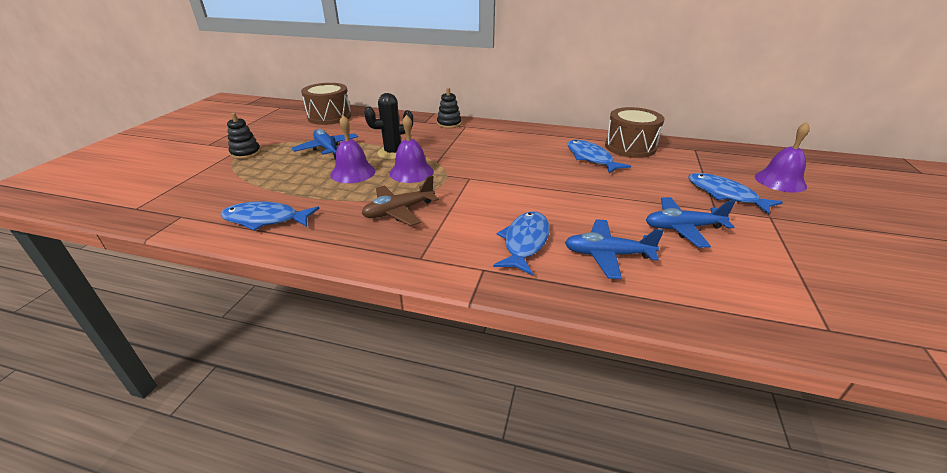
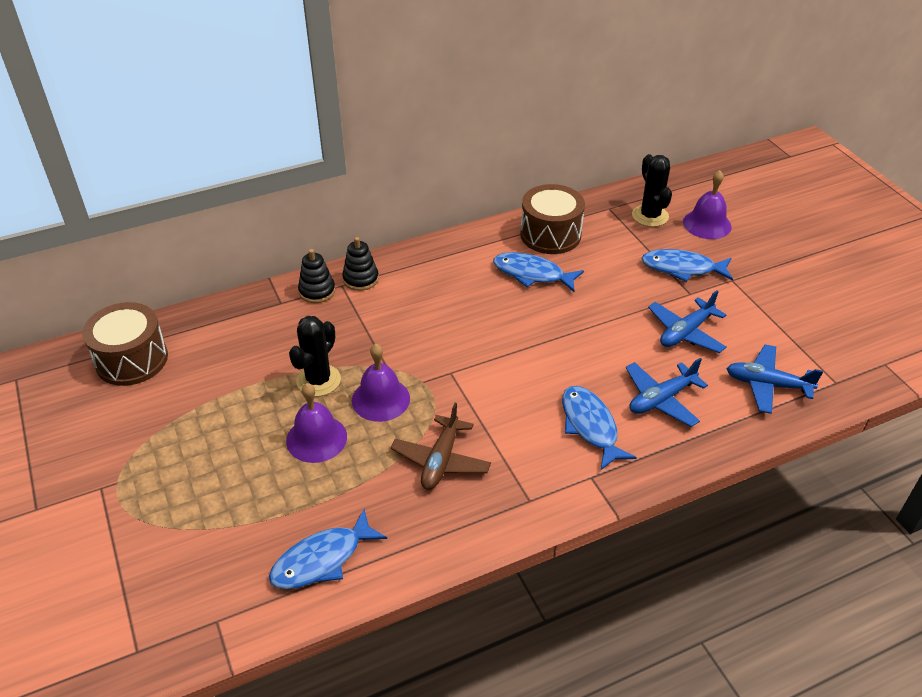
camera: 40 degrees left, 10 degrees up
black stacking toy [227,113,261,159] -> black stacking toy moved to [342,237,379,291]
blue plane [292,129,358,159] -> blue plane moved to [726,344,823,414]
none -> black cactus [632,154,672,227]

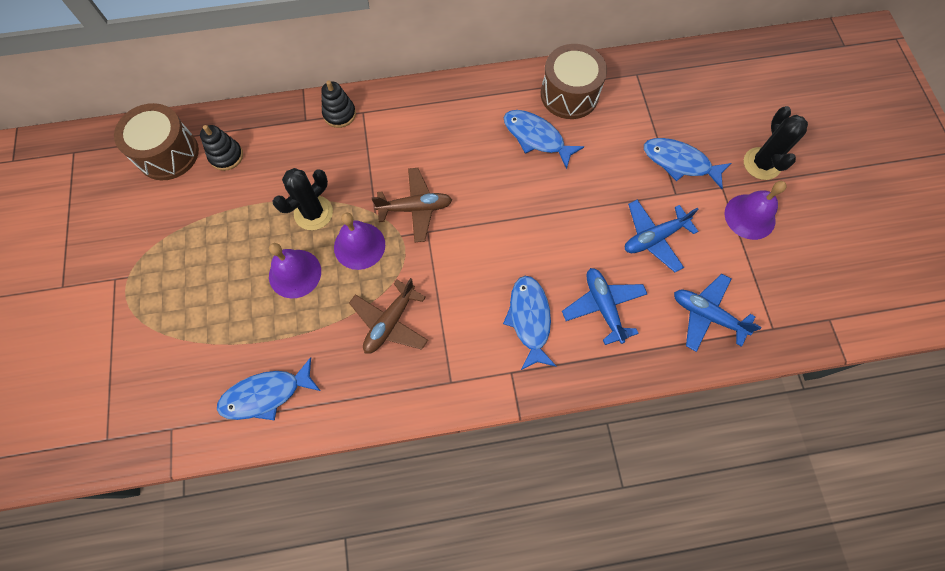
camera: 15 degrees right, 25 degrees up
black stacking toy [342,237,379,291] -> black stacking toy moved to [200,125,243,171]
blue plane [626,358,708,427] -> blue plane turned 90 degrees clockwise [562,268,647,345]
black cactus [632,154,672,227] -> black cactus moved to [744,106,808,180]
purple bell [683,170,732,239] -> purple bell moved to [725,181,787,240]
none -> brown plane [372,168,452,242]

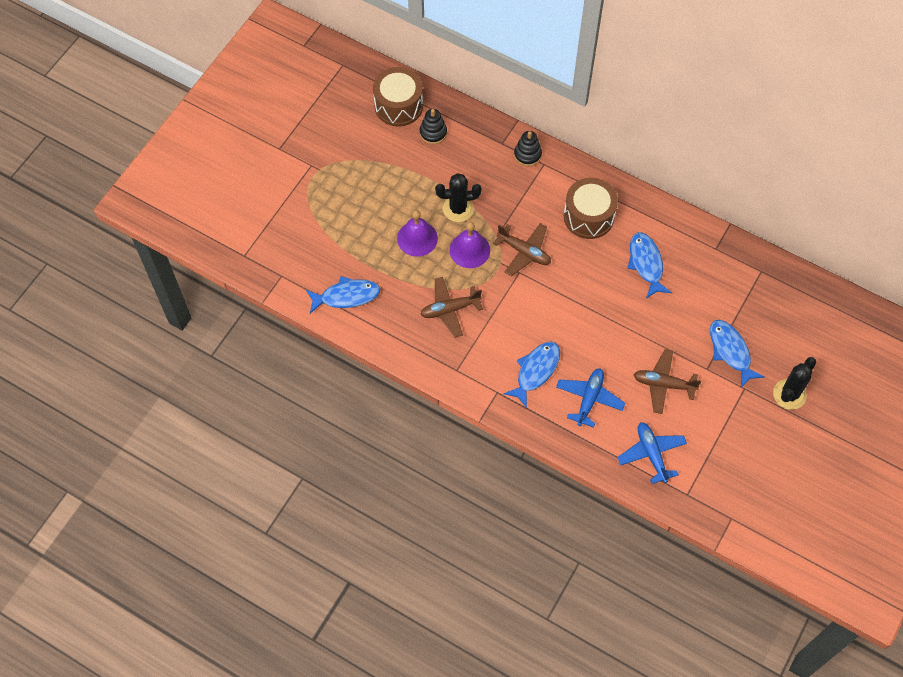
camera: 40 degrees right, 5 degrees down
blue fish [217,357,321,421] -> blue fish turned 150 degrees clockwise [306,276,381,314]
brown drum [541,44,607,119] -> brown drum moved to [564,178,618,239]
blue plane [625,200,699,272] -> brown plane [634,349,701,414]
purple bell [725,181,787,240] -> none

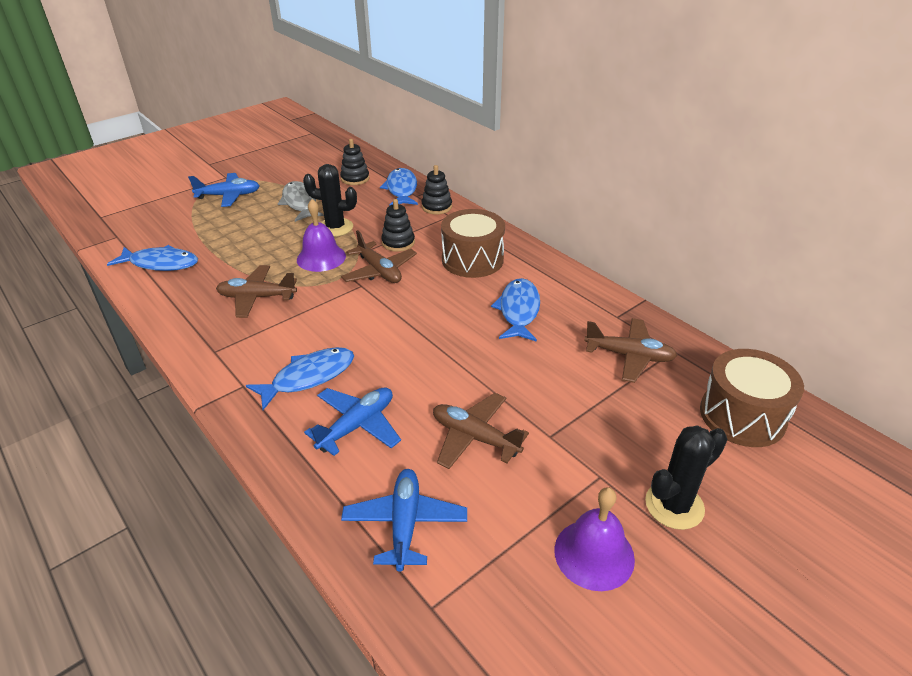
camera: 20 degrees right, 25 degrees down
brown drum [373,67,423,127] -> brown drum moved to [700,349,804,447]
purple bell [397,210,438,257] -> purple bell moved to [554,487,635,591]
blue fish [710,320,765,388] -> blue fish moved to [380,168,418,206]
none -> blue plane [188,173,260,207]
none -> grey fish [278,181,324,222]
none -> black stacking toy [381,199,415,252]
none -> brown plane [584,318,677,383]

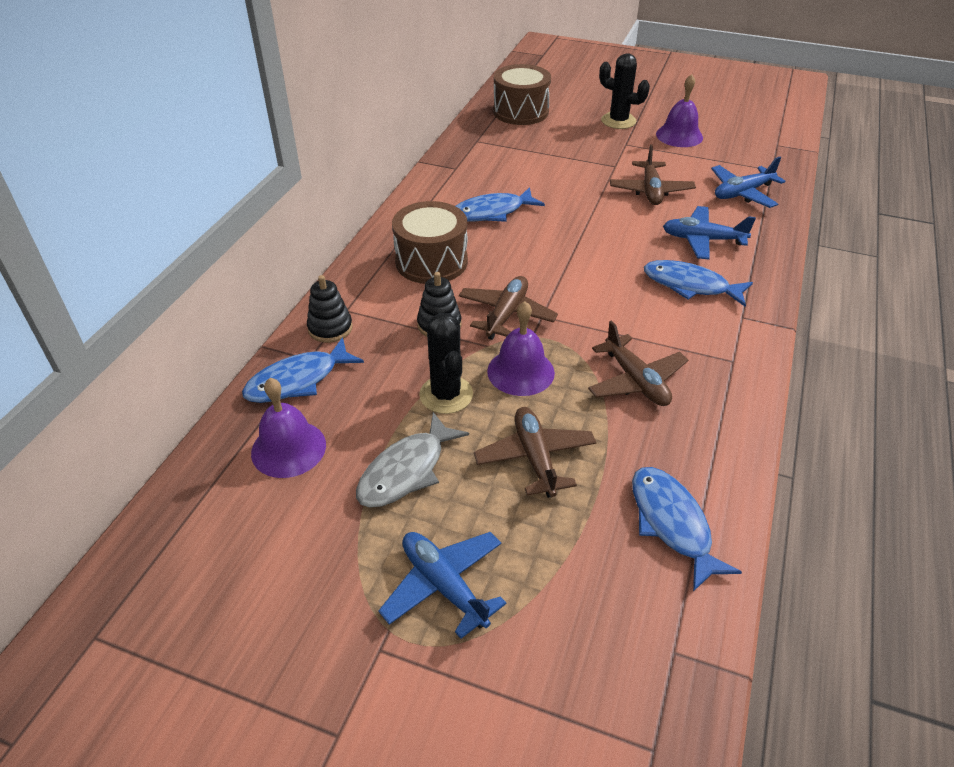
camera: 120 degrees left, 5 degrees up
black stacking toy [340,139,369,185] -> purple bell [251,378,326,478]
brown plane [584,318,677,383] -> brown plane moved to [474,407,596,498]

